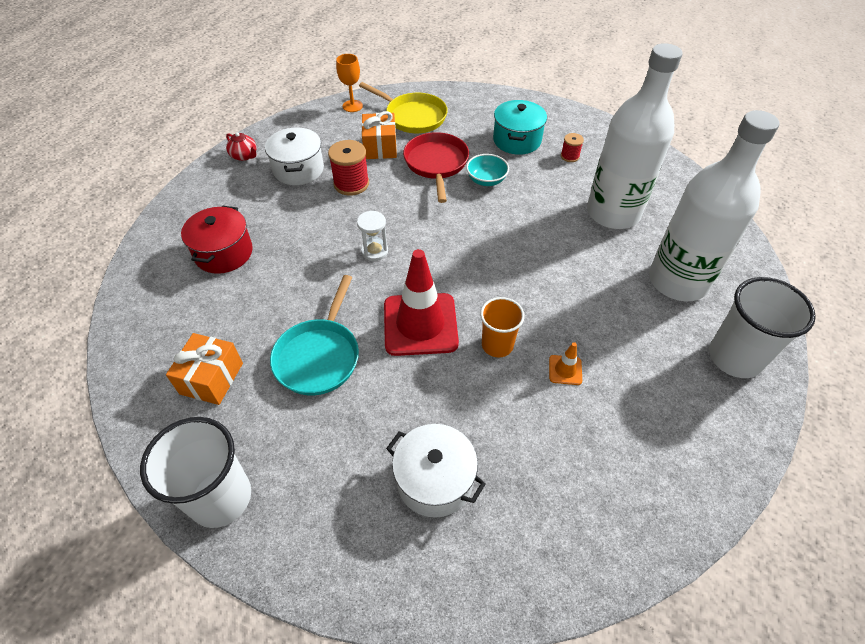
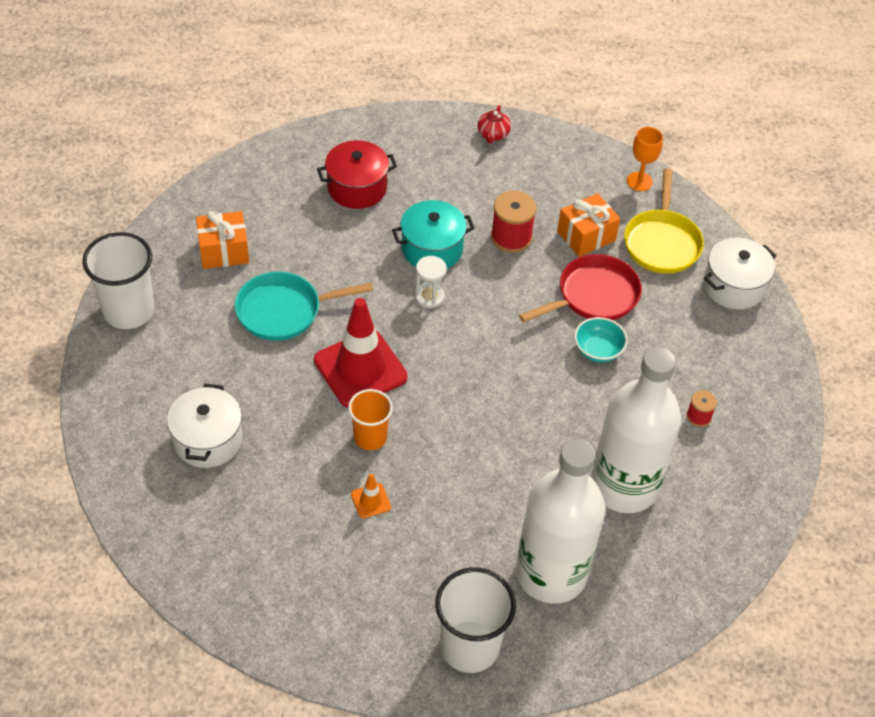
camera: 60 degrees right, 0 degrees up
white pot [265,128,324,185] -> white pot moved to [704,238,777,310]
turquoise pot [493,100,547,155] -> turquoise pot moved to [392,200,475,268]

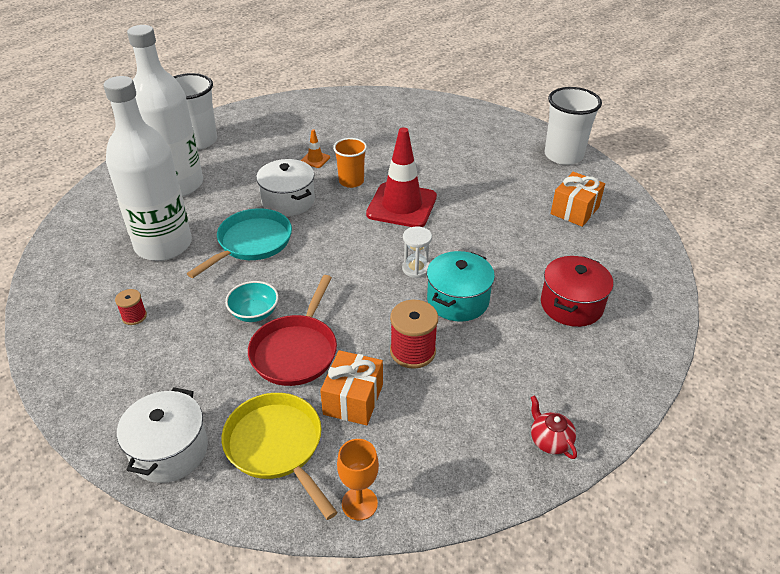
camera: 140 degrees right, 10 degrees down
white pot [167,384,243,468] -> white pot moved to [256,159,315,216]
turquoise pan [235,272,373,341] -> turquoise pan moved to [187,208,292,278]

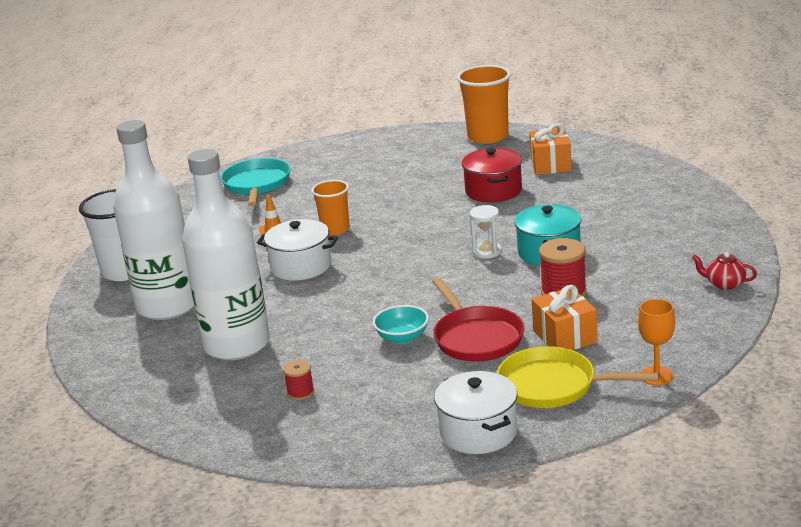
camera: 35 degrees left, 15 degrees down
turquoise pan [187,208,292,278] -> turquoise pan moved to [221,158,291,206]
red traffic cone [366,127,437,227] -> none
red pot [541,256,613,327] -> red pot moved to [461,148,522,202]
white cup [545,87,602,165] -> orange cup [457,65,511,144]

